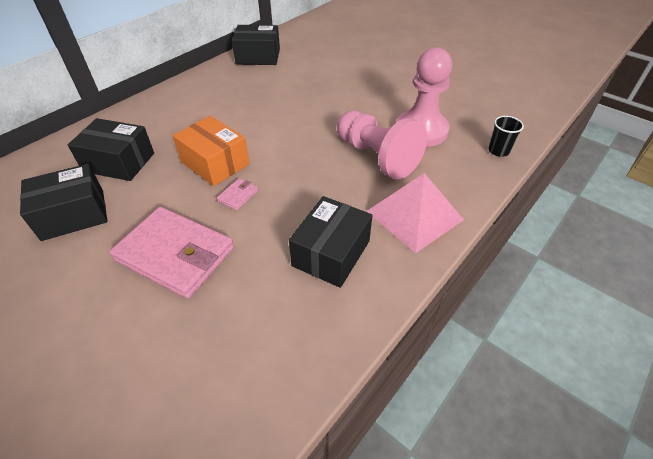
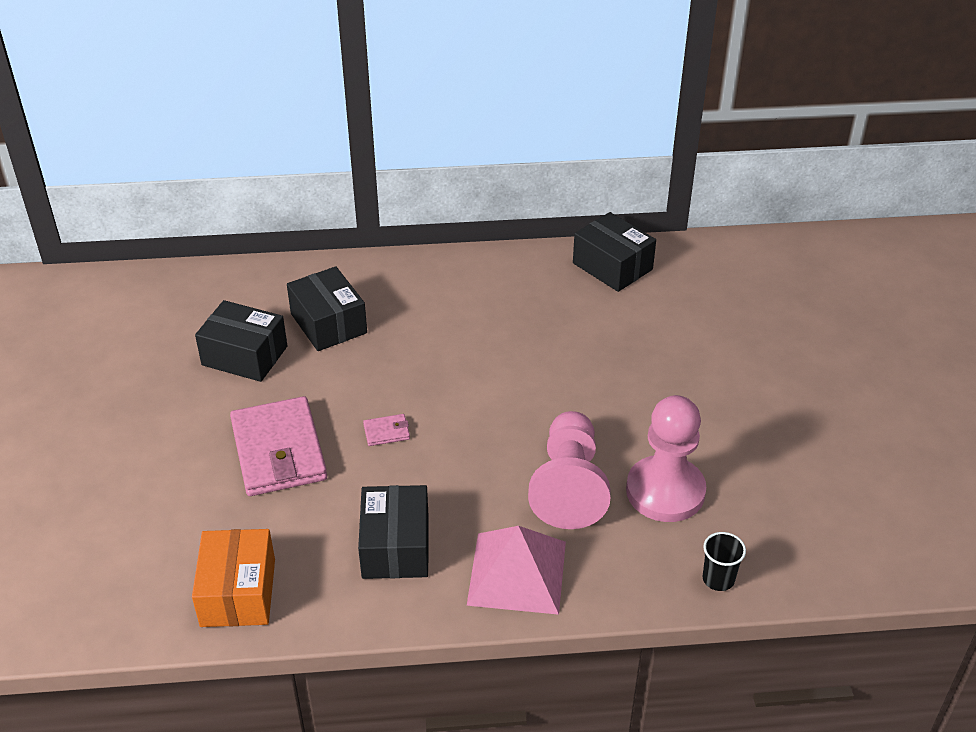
camera: 45 degrees right, 5 degrees down
orange box [173,116,250,186] -> orange box moved to [192,529,275,627]
black box [289,196,372,288] -> black box turned 75 degrees counterclockwise [358,485,429,579]

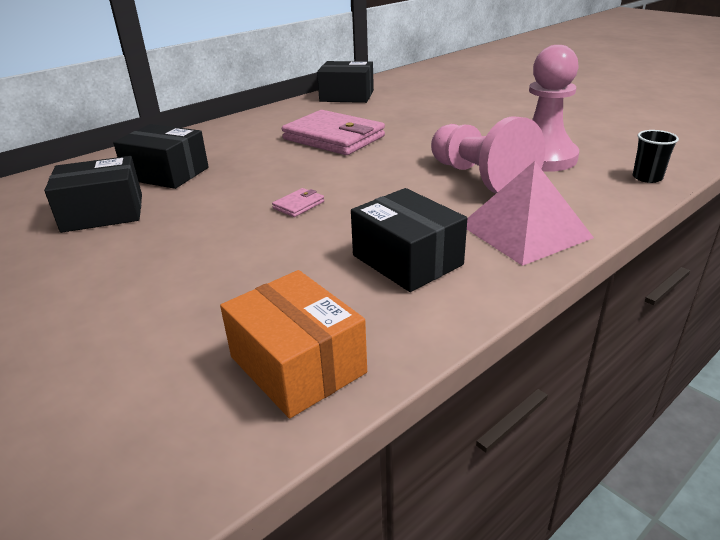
camera: 35 degrees left, 10 degrees down
pink wallet [230,396,327,496] -> pink wallet moved to [282,110,385,155]

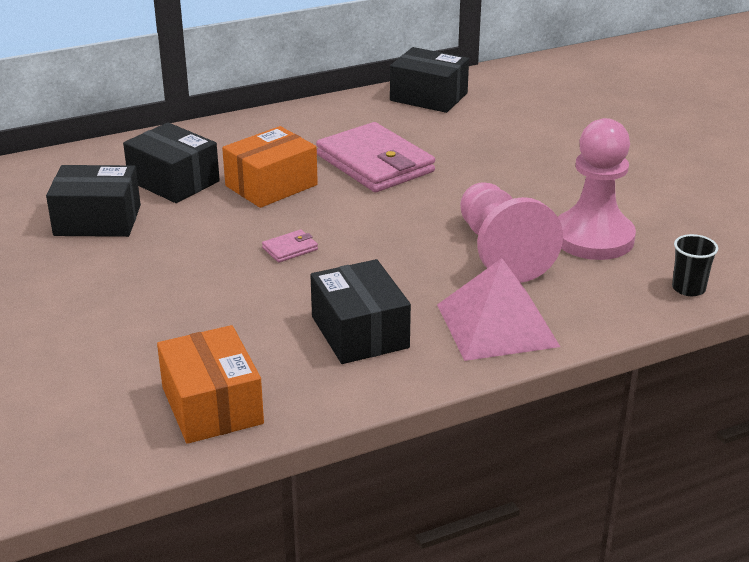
camera: 15 degrees right, 0 degrees up
none -> orange box [222,126,318,208]

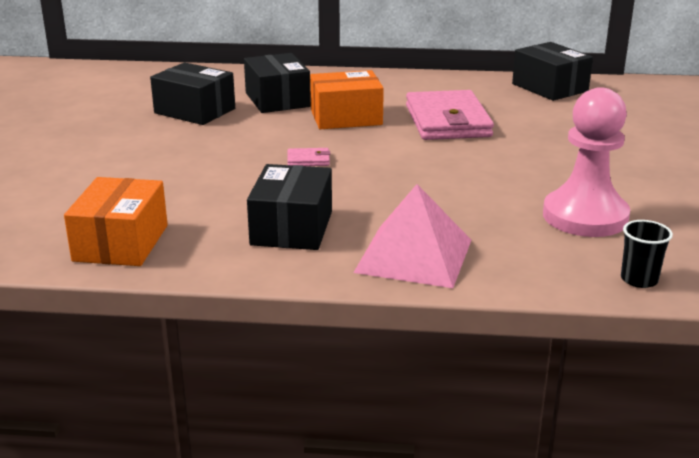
camera: 30 degrees right, 5 degrees down
pink pawn [460,182,563,283] -> none

